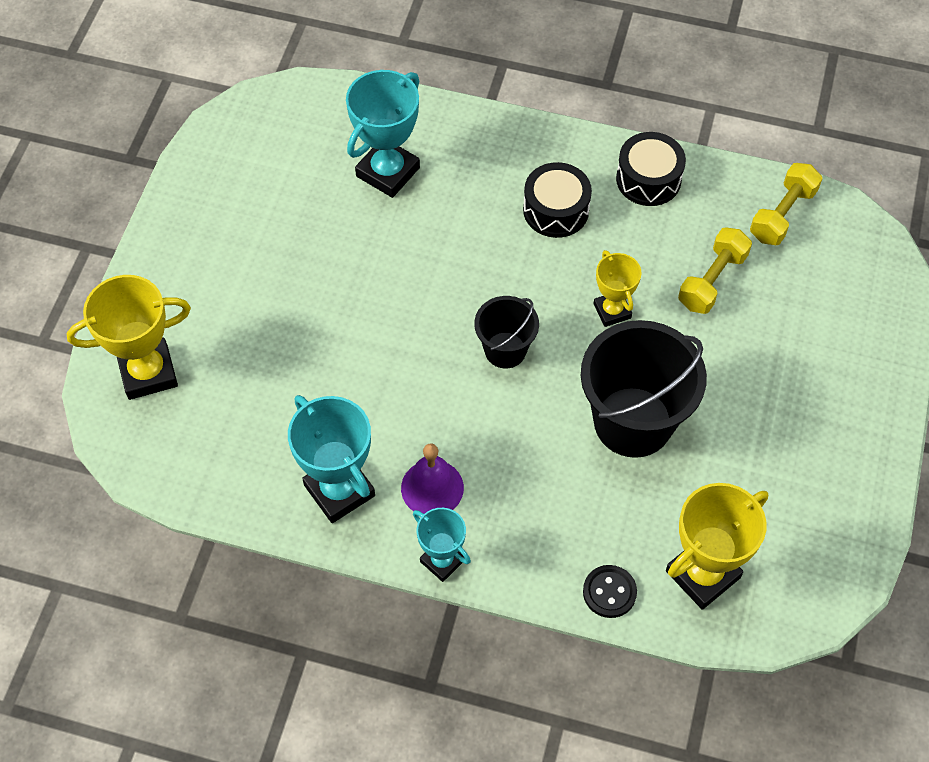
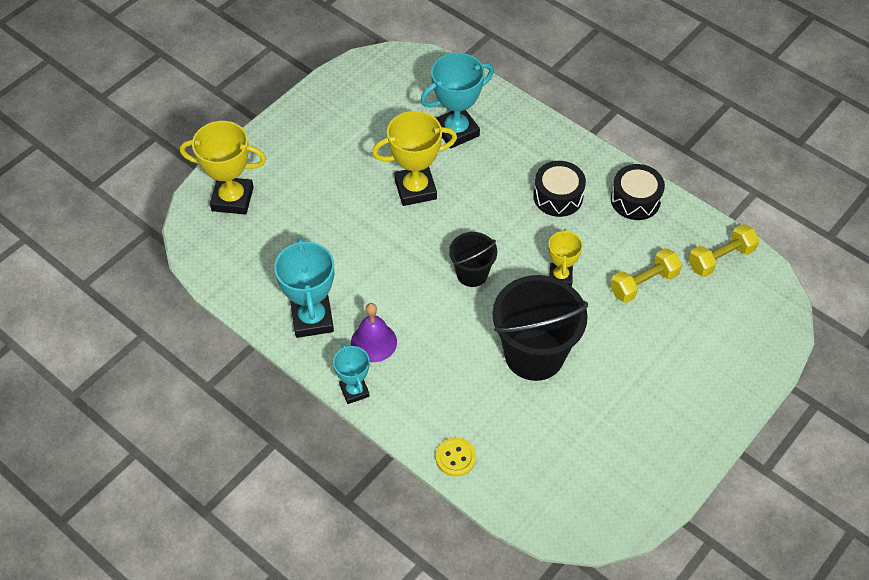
camera: 25 degrees right, 5 degrees down
black button [583,565,637,618] -> yellow button [436,438,476,477]
yellow trophy [666,483,768,610] -> yellow trophy moved to [372,111,457,206]

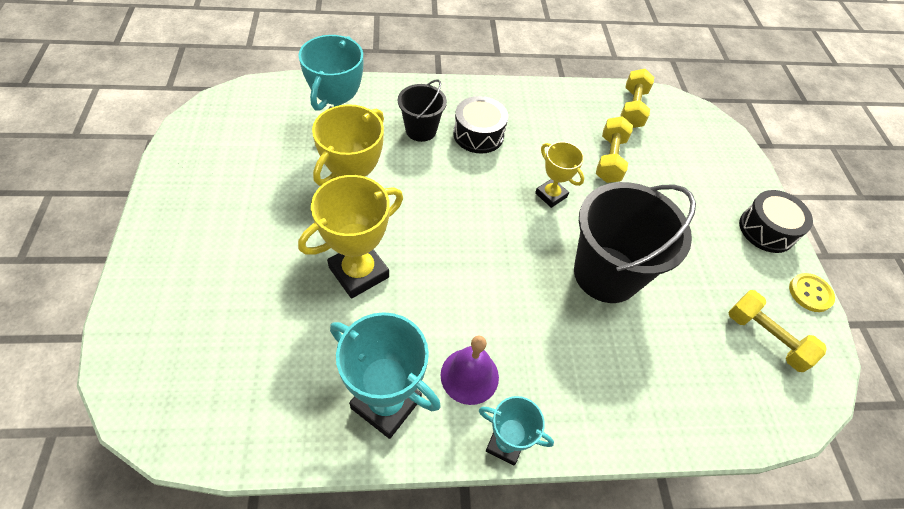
camera: 50 degrees left, 0 degrees up
yellow trophy [180,121,266,215] -> yellow trophy moved to [298,175,403,299]
yellow button [436,438,476,477] -> yellow button moved to [789,273,835,312]
black bucket [449,232,497,287] -> black bucket moved to [398,79,447,142]
black drum [611,164,665,220] -> black drum moved to [739,190,813,253]
none -> yellow dumbbell [728,290,827,372]

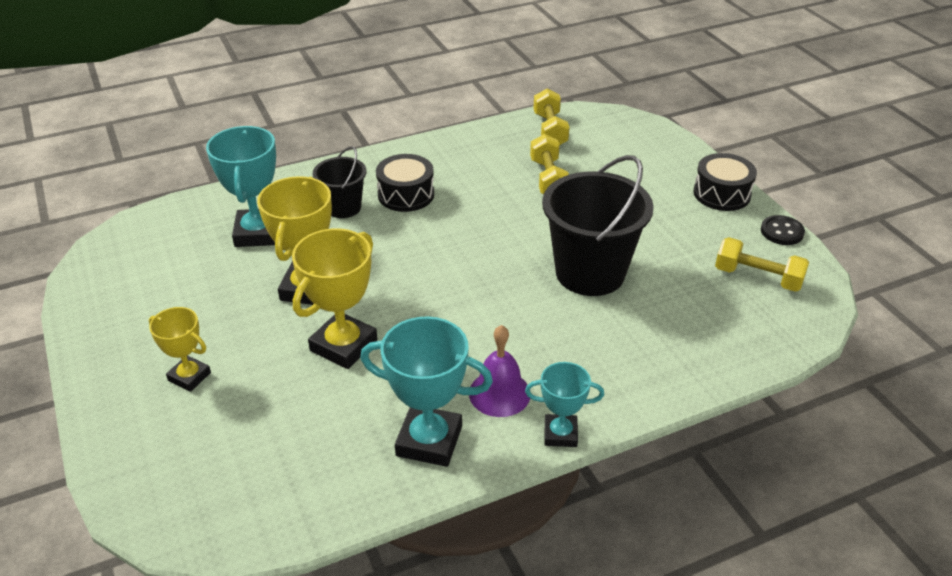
camera: 15 degrees left, 15 degrees down
yellow trophy [535,142,584,208] -> yellow trophy moved to [149,307,211,392]
yellow button [789,273,835,312] -> black button [761,215,805,245]

